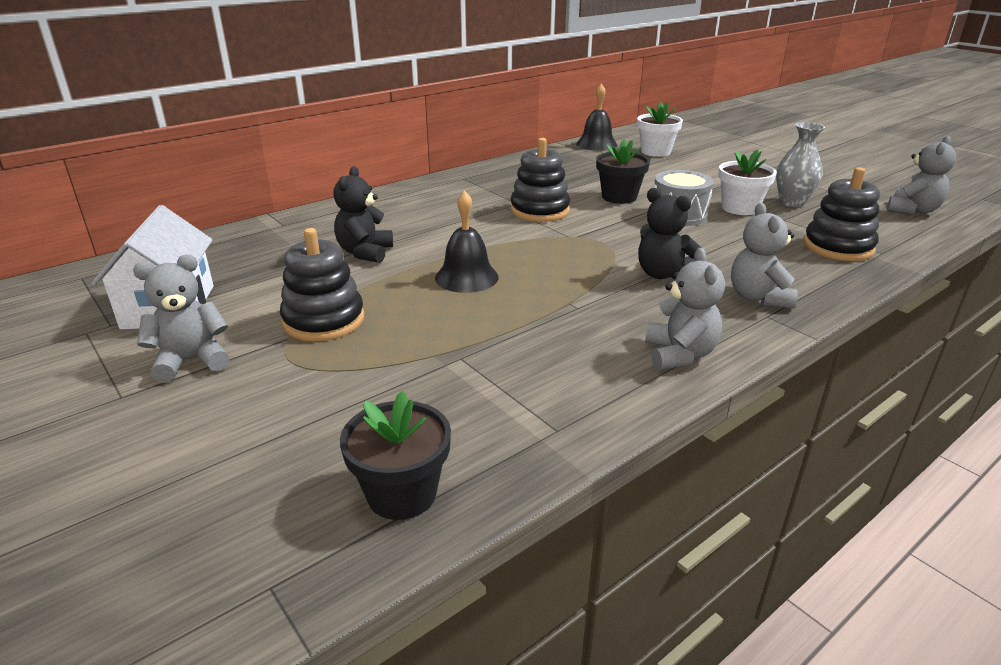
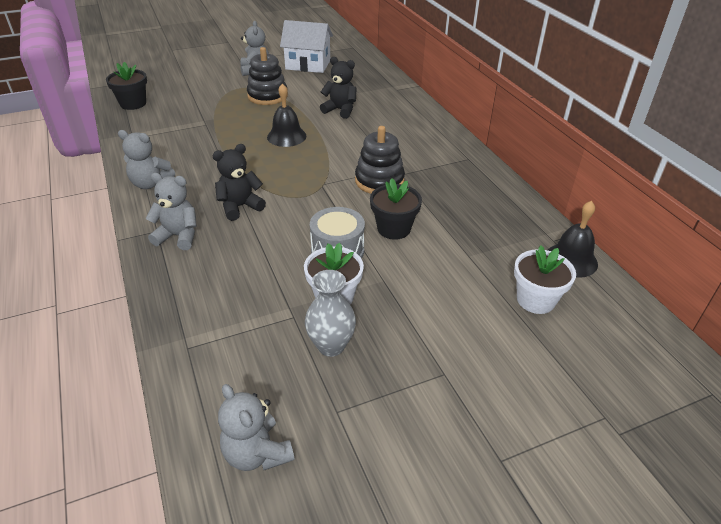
camera: 105 degrees right, 10 degrees up
black stacking toy [804,167,880,261] -> none

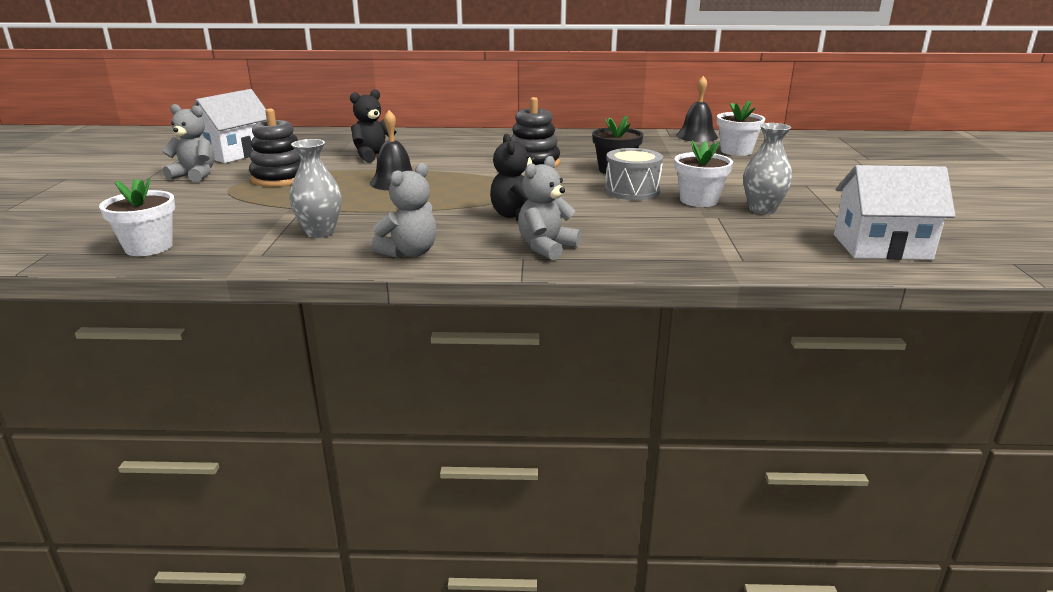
camera: 65 degrees left, 15 degrees down
black flower pot [106,62,147,110] -> white flower pot [99,178,175,256]
grey teddy bear [218,384,295,471] -> white house [834,165,955,260]
none -> grey vase [289,139,342,238]

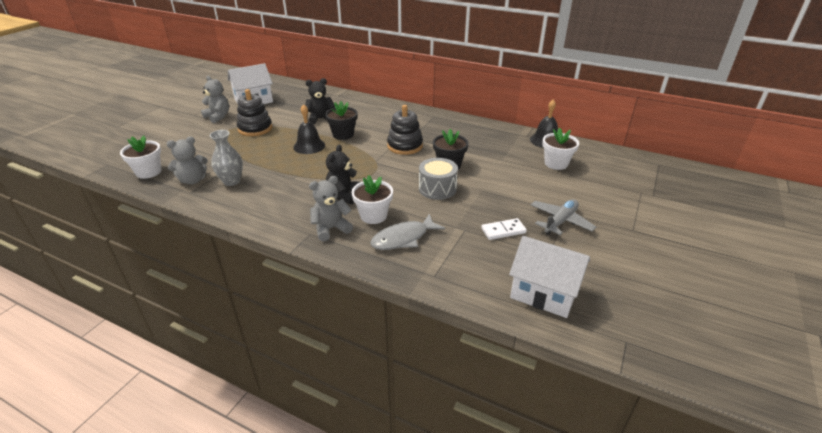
camera: 25 degrees right, 10 degrees up
grey teddy bear [371,163,437,258] -> grey teddy bear moved to [167,137,208,184]
white flower pot [674,140,733,207] -> white flower pot moved to [351,175,393,224]
grey vase [743,123,792,214] -> white domino [481,218,527,240]
none -> black flower pot [325,101,358,140]
none -> grey fish [370,214,445,250]
none -> grey plane [531,199,596,235]

